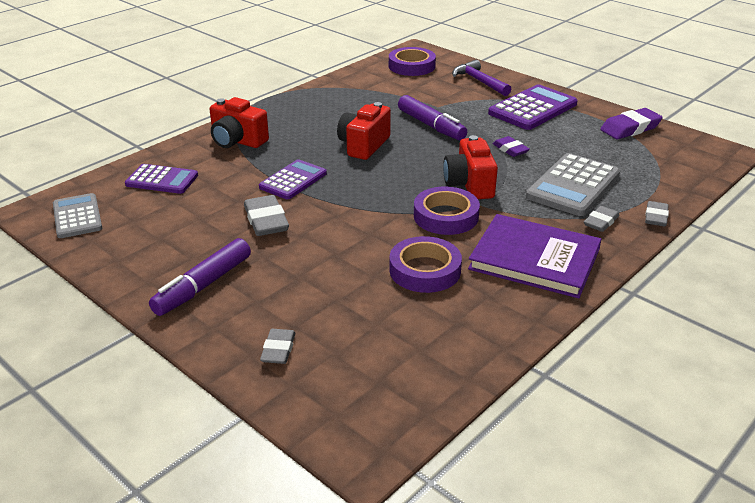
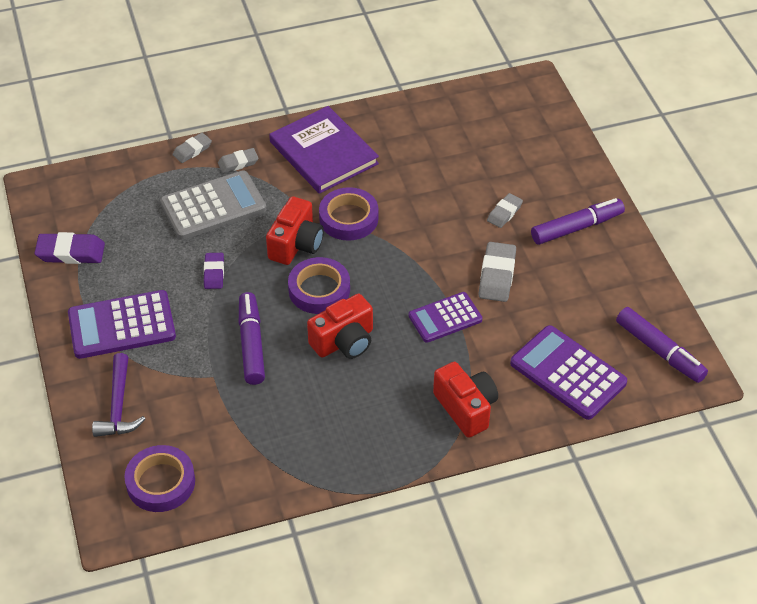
camera: 150 degrees left, 15 degrees up
grey calculator [53,193,102,238] -> purple marker [616,307,708,383]
purple calculator [125,164,198,194] -> purple calculator [510,325,627,420], size x1.54
grey eraser [260,329,296,364] -> grey eraser moved to [487,193,523,228]
purple tape [389,236,462,293] -> purple tape moved to [288,257,350,314]

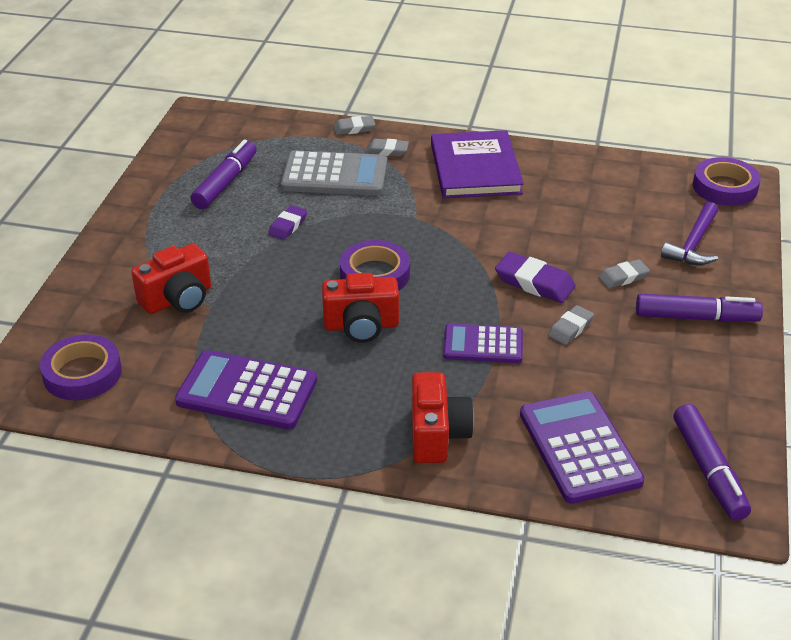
camera: 30 degrees right, 10 degrees down
purple eraser [35,232,105,264] -> purple eraser moved to [495,252,576,303]
purple calculator [68,290,176,359] -> purple calculator moved to [175,350,317,429]
purple hammer [92,353,145,437] -> purple hammer moved to [661,202,719,265]
purple marker [239,292,265,385] -> purple marker moved to [191,139,257,209]
red camera [266,196,324,265] -> red camera moved to [131,244,211,314]
purple tape [319,187,379,241] -> purple tape moved to [693,157,761,206]
grey eraser [479,242,516,302] -> grey eraser [548,305,594,345], size x0.63

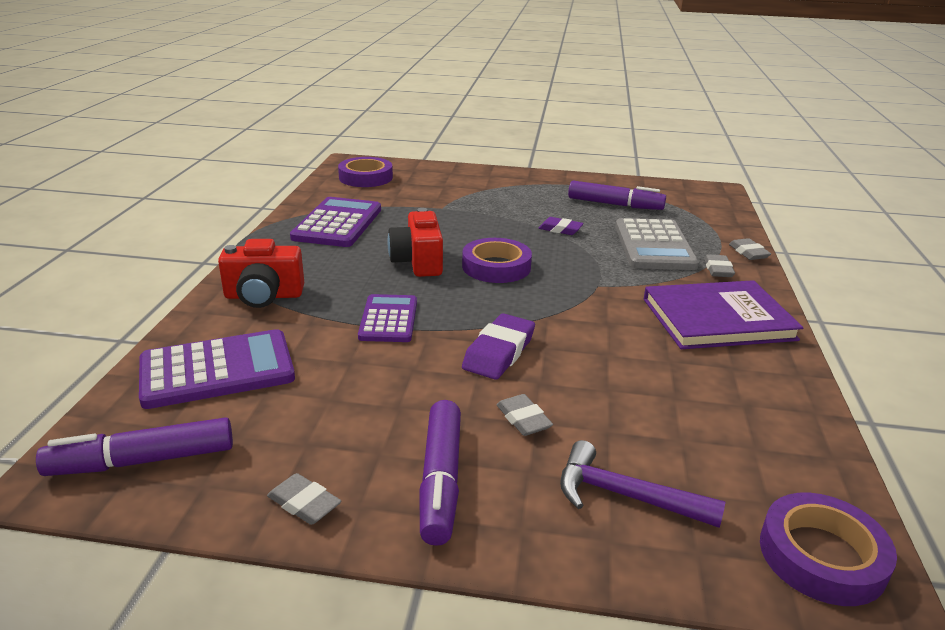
camera: 85 degrees right, 10 degrees down
red camera [131,244,211,314] -> none
grey eraser [548,305,594,345] -> grey eraser moved to [267,473,341,525]

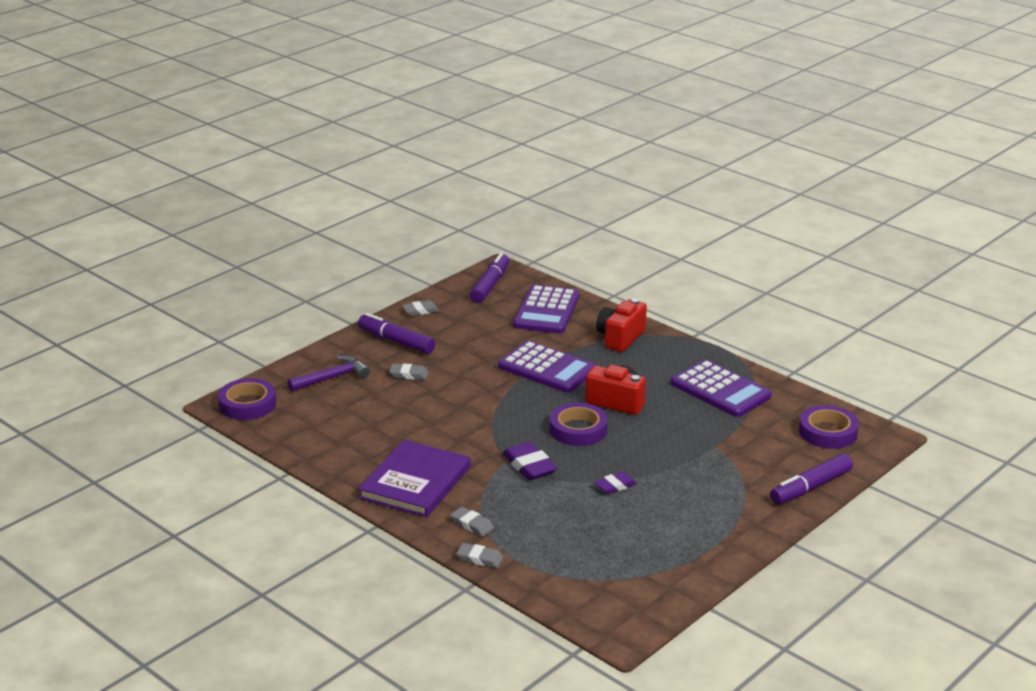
camera: 125 degrees right, 0 degrees up
purple calculator [358,294,417,342] -> purple calculator [498,341,597,393], size x1.54
purple eraser [462,313,535,379] -> purple eraser moved to [503,441,557,480]
purple marker [568,181,666,210] -> purple marker moved to [770,454,853,504]
grey calculator [615,218,699,270] -> none

